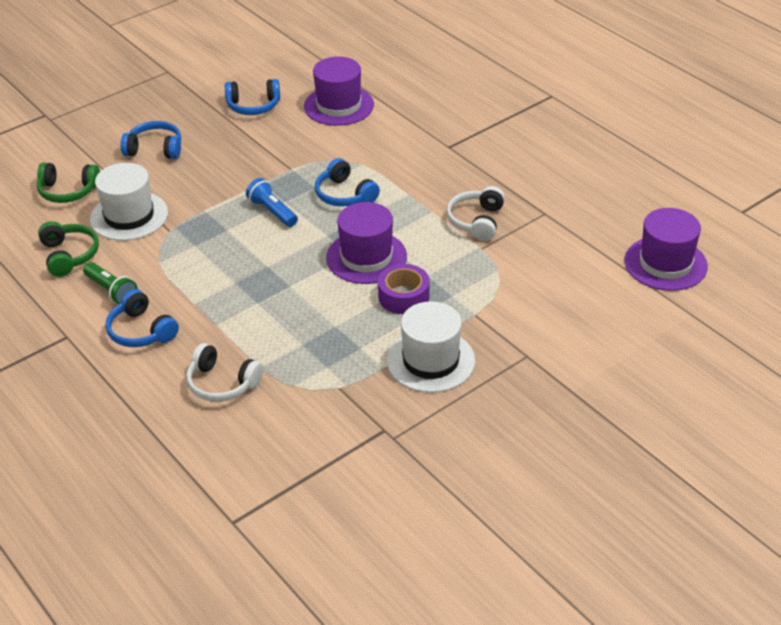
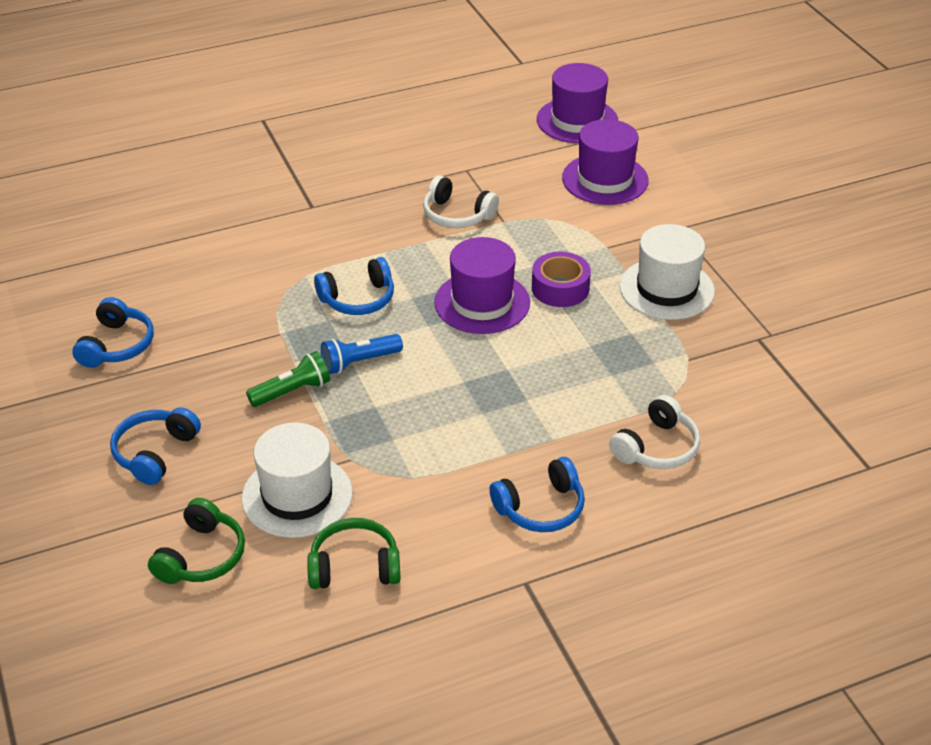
camera: 75 degrees left, 0 degrees up
green flashlight [83,262,138,304] -> green flashlight moved to [246,351,330,407]
purple hat [304,57,374,126] -> purple hat moved to [562,119,649,205]

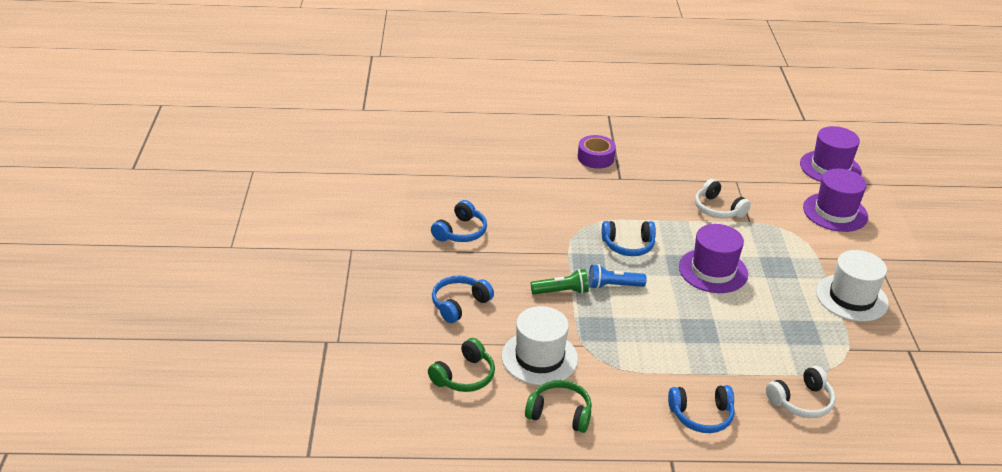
camera: 20 degrees right, 5 degrees down
purple tape [532,252,591,307] -> purple tape moved to [578,135,616,169]

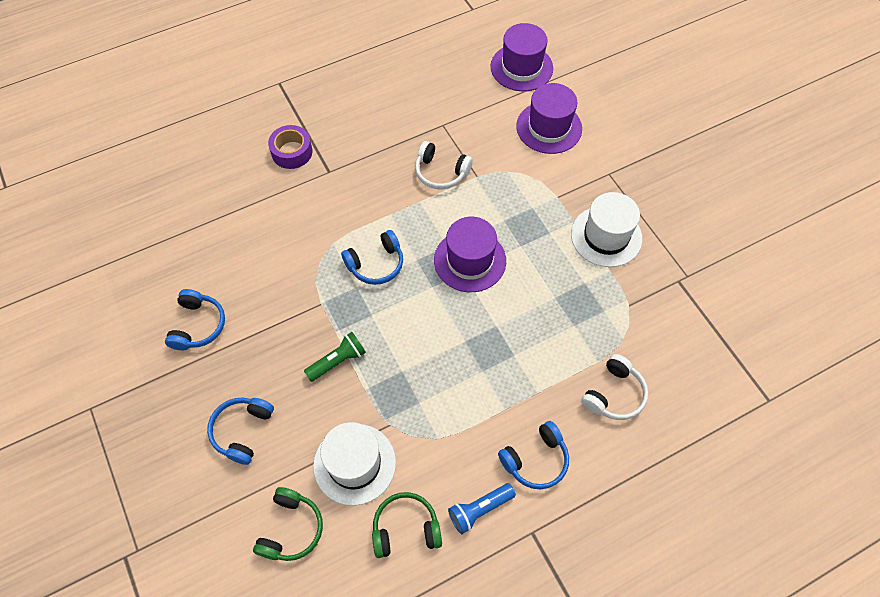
camera: 25 degrees left, 25 degrees up
blue flashlight [588,264,646,289] -> blue flashlight moved to [448,483,516,534]

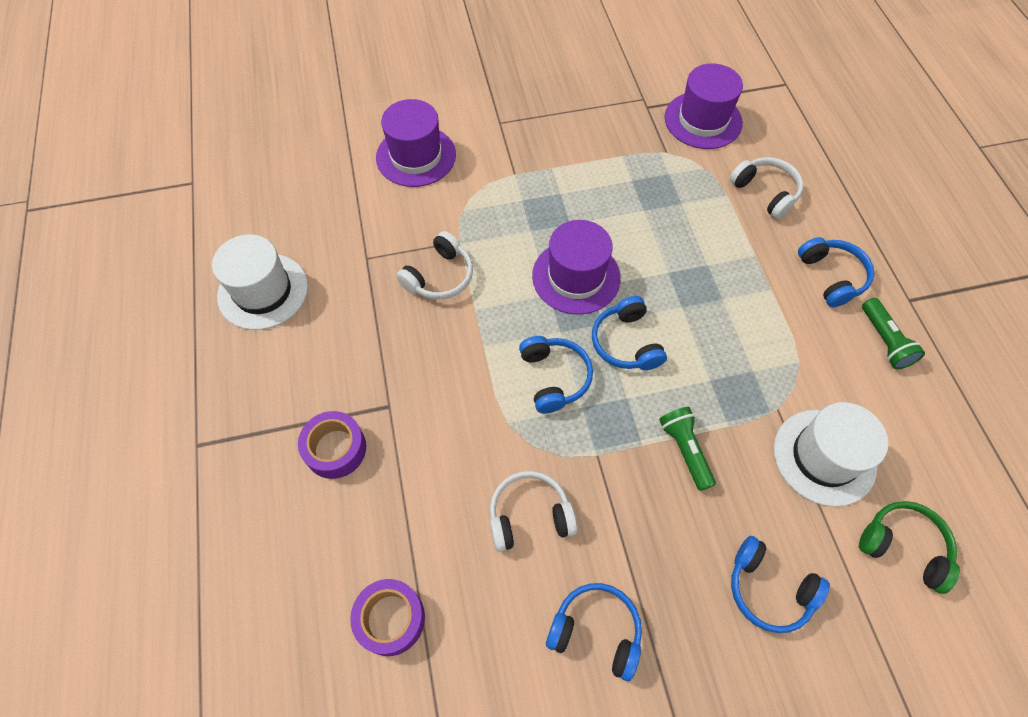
camera: 75 degrees left, 0 degrees up
green headphones [372,492,442,558] -> none
blue flashlight [448,483,516,534] -> green flashlight [862,298,925,369]
purple hat [490,23,553,91] -> purple hat moved to [665,63,743,149]
white hat [571,192,642,267] -> white hat moved to [212,234,308,330]
none -> purple tape [350,579,425,656]
none -> white headphones [490,471,577,552]
none -> blue headphones [592,296,667,370]

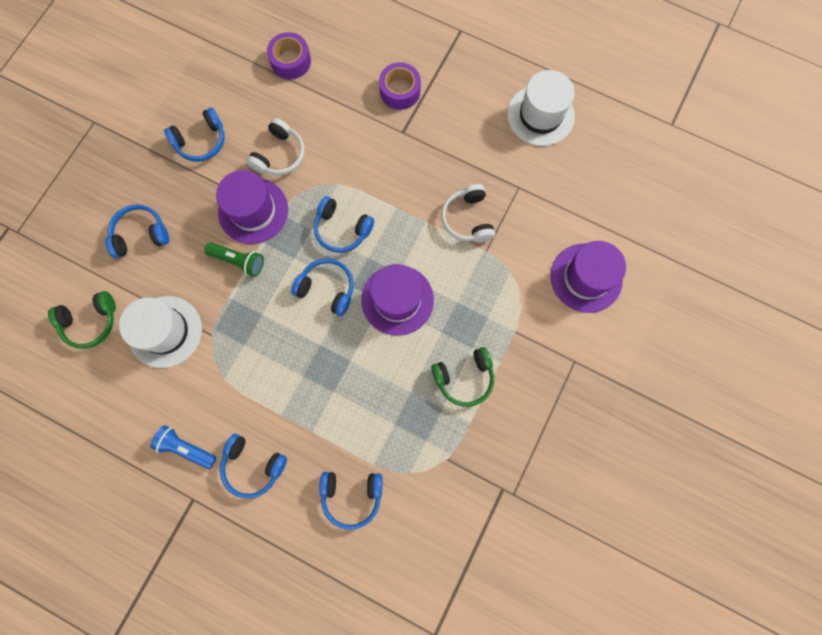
camera: 130 degrees right, 15 degrees up
purple hat [665,63,743,149] -> purple hat moved to [216,170,288,244]
white headphones [730,157,803,219] -> blue headphones [319,472,383,530]
green flashlight [862,298,925,369] -> blue flashlight [150,425,217,469]
none -> green headphones [431,347,494,407]

